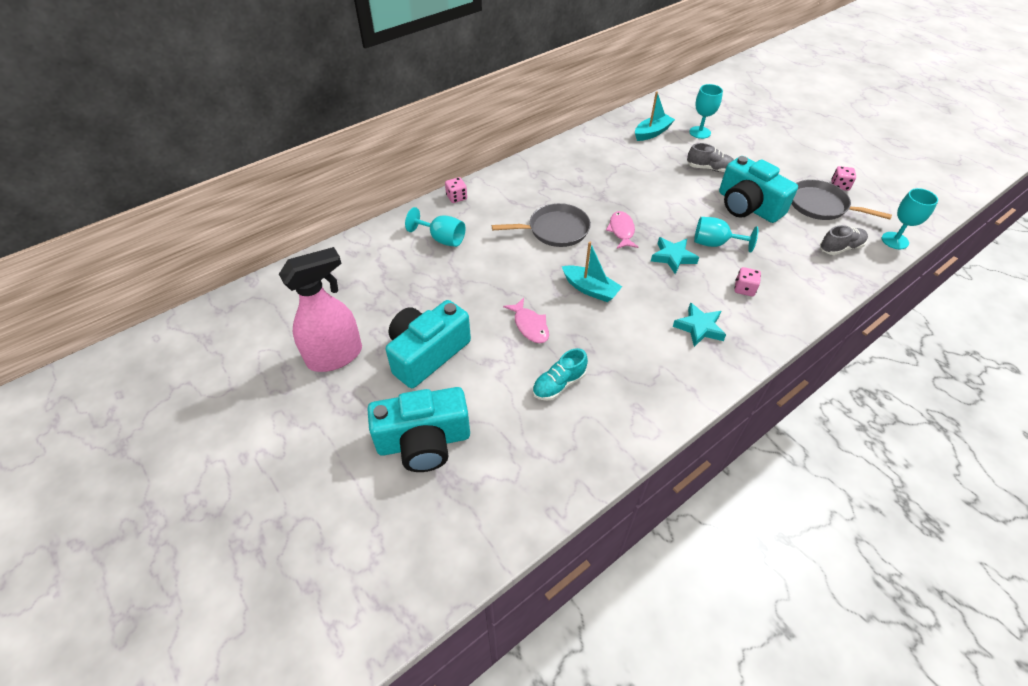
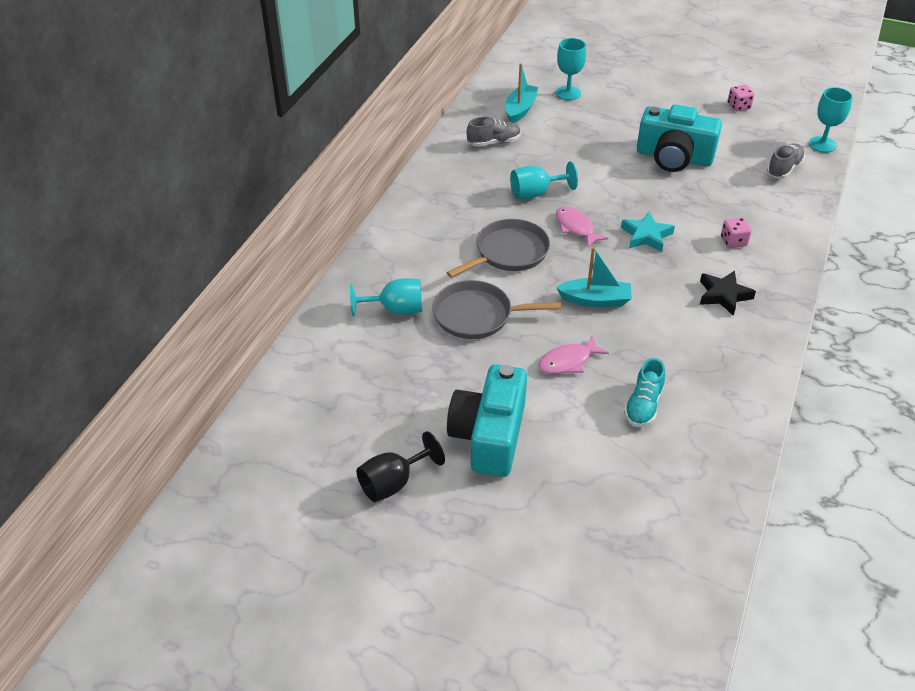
camera: 30 degrees left, 5 degrees down
pink spray bottle [279,247,362,372] -> black goblet [356,431,445,502]
turquoise camera [367,387,470,472] -> none
pink dice [445,177,467,203] -> none
pink fish [503,298,549,343] -> pink fish turned 120 degrees clockwise [538,335,609,374]
turquoise star [673,302,726,347] -> black star [700,270,756,316]
grey shoe [687,143,734,172] -> grey shoe moved to [467,117,521,147]
turquoise goblet [694,217,759,252] -> turquoise goblet moved to [510,161,578,199]
grey pan [791,179,892,220] -> grey pan moved to [432,280,561,339]

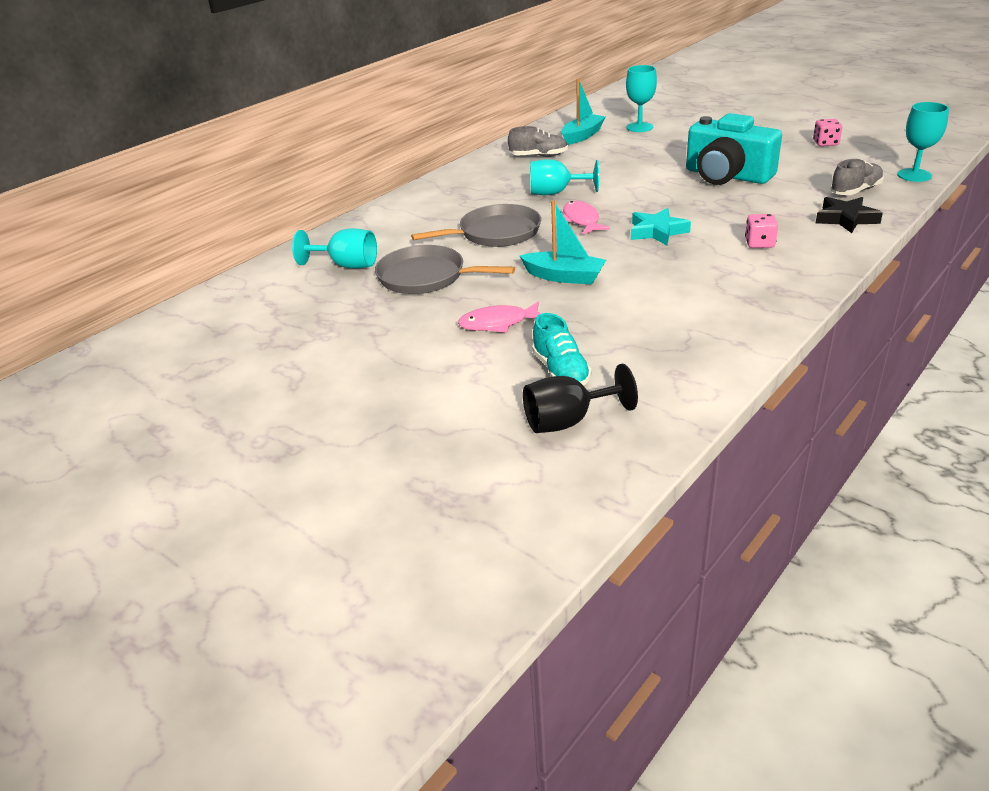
camera: 20 degrees right, 10 degrees down
black goblet [356,431,445,502] -> black goblet moved to [523,364,638,433]
turquoise camera [447,364,527,477] -> none
turquoise shoe [624,358,665,427] -> turquoise shoe turned 60 degrees counterclockwise [532,313,592,386]
black star [700,270,756,316] -> black star moved to [816,197,883,233]

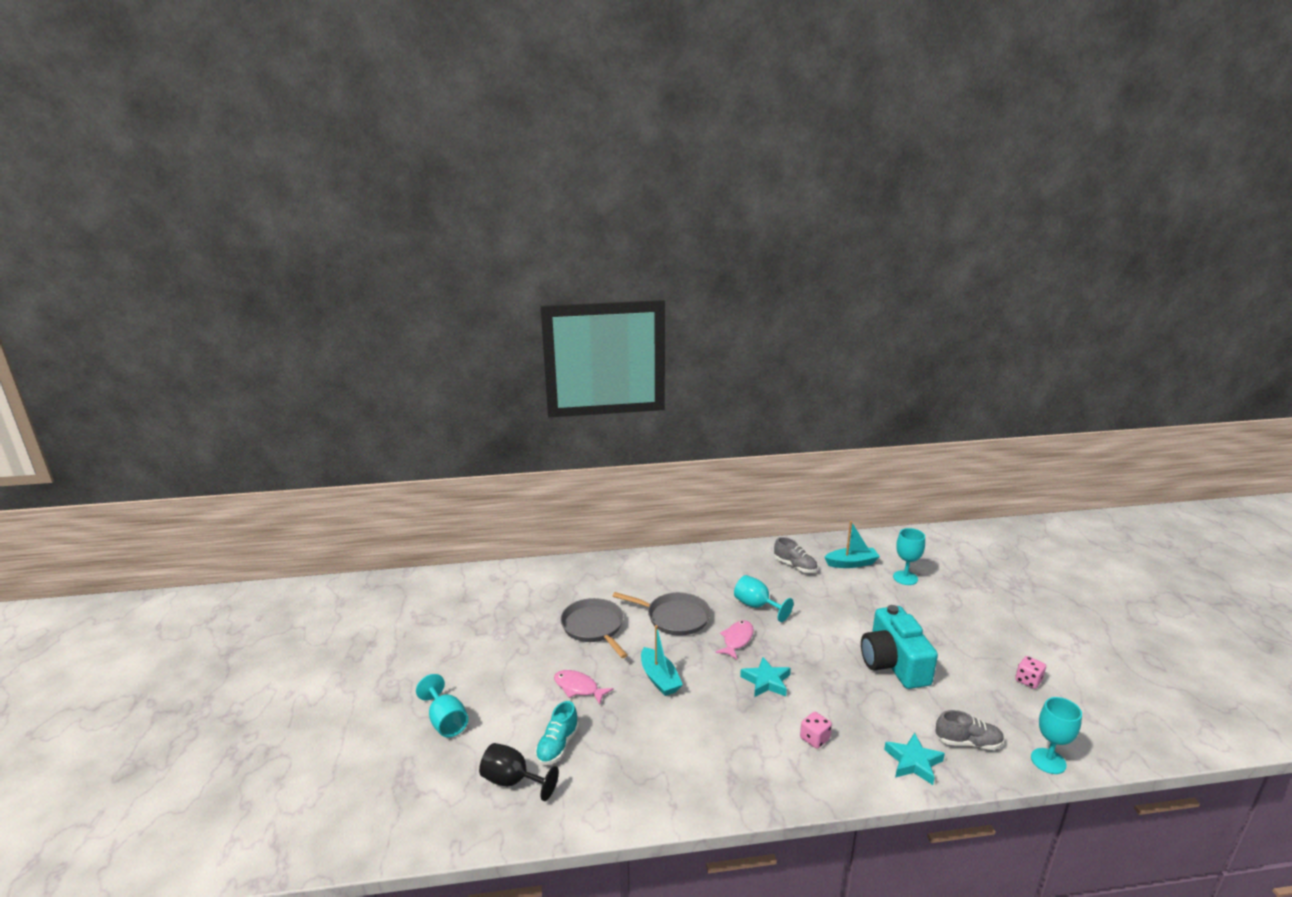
camera: 40 degrees right, 10 degrees down
turquoise goblet [292,228,377,269] -> turquoise goblet moved to [416,674,468,738]
black star [816,197,883,233] -> turquoise star [884,733,945,785]

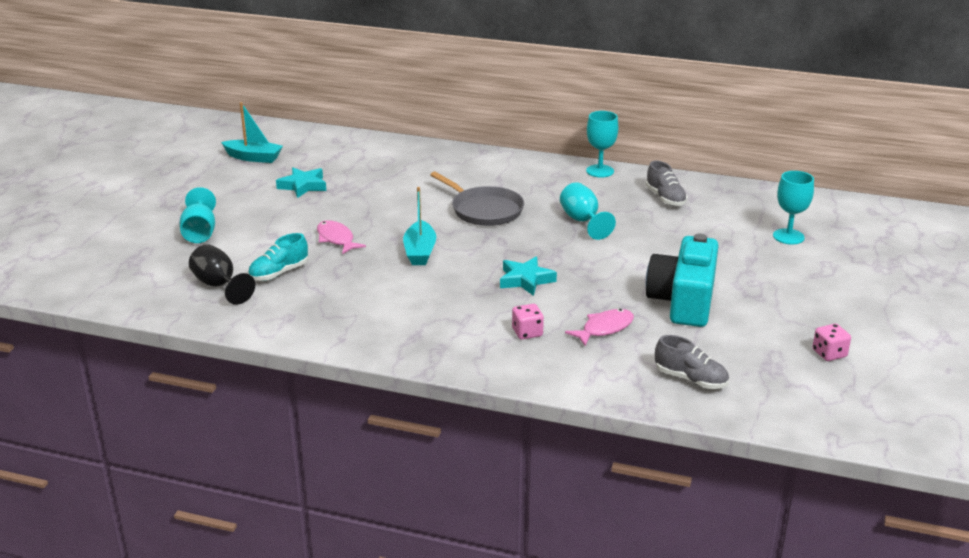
camera: 25 degrees right, 5 degrees up
grey pan [560,598,628,658] -> none
pink fish [715,620,754,660] -> pink fish moved to [565,309,634,346]
turquoise boat [824,521,880,568] -> turquoise boat moved to [221,102,283,163]
turquoise star [884,733,945,785] -> turquoise star moved to [276,167,326,198]
turquoise goblet [1031,697,1082,774] -> turquoise goblet moved to [586,111,618,178]

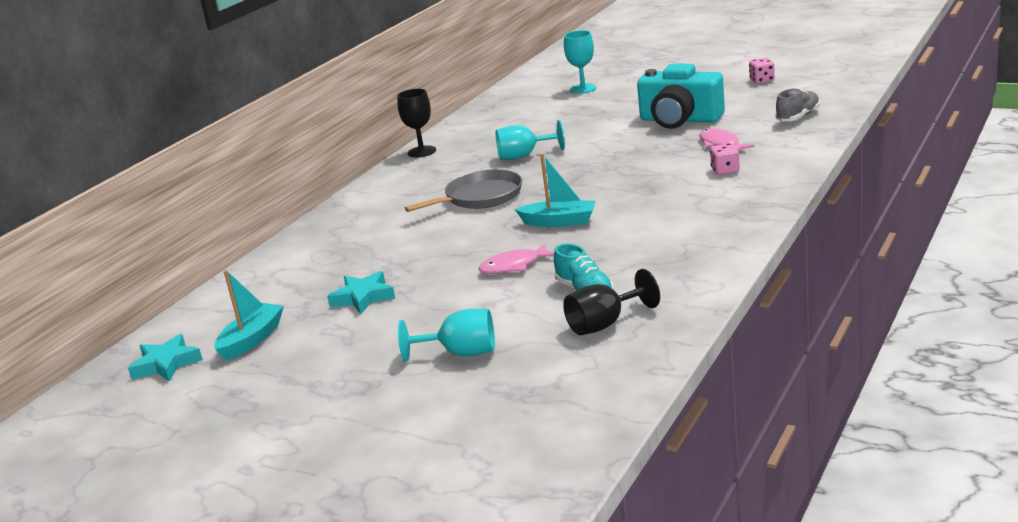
camera: 75 degrees left, 5 degrees down
turquoise star [500,256,557,296] -> turquoise star moved to [128,334,203,382]
turquoise goblet [586,111,618,178] -> black goblet [397,89,436,158]
grey shoe [646,160,687,206] -> none

